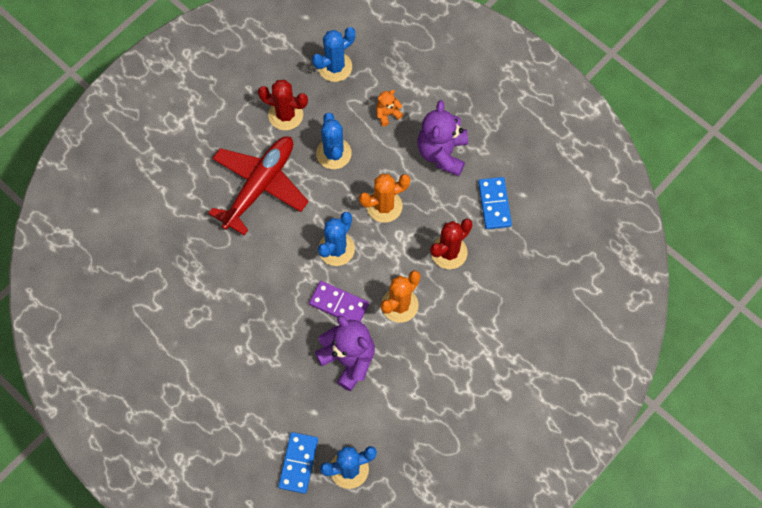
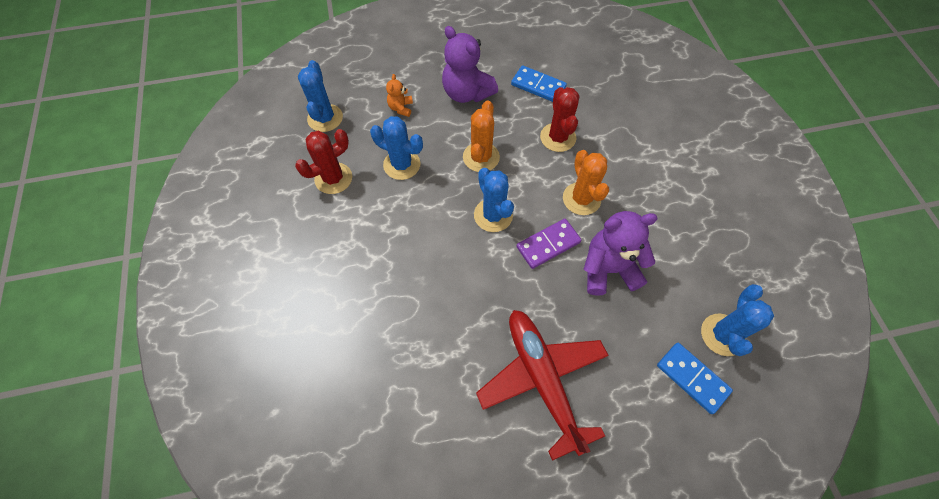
camera: 55 degrees left, 5 degrees down
red plane [208,136,309,235] -> red plane moved to [476,310,609,461]

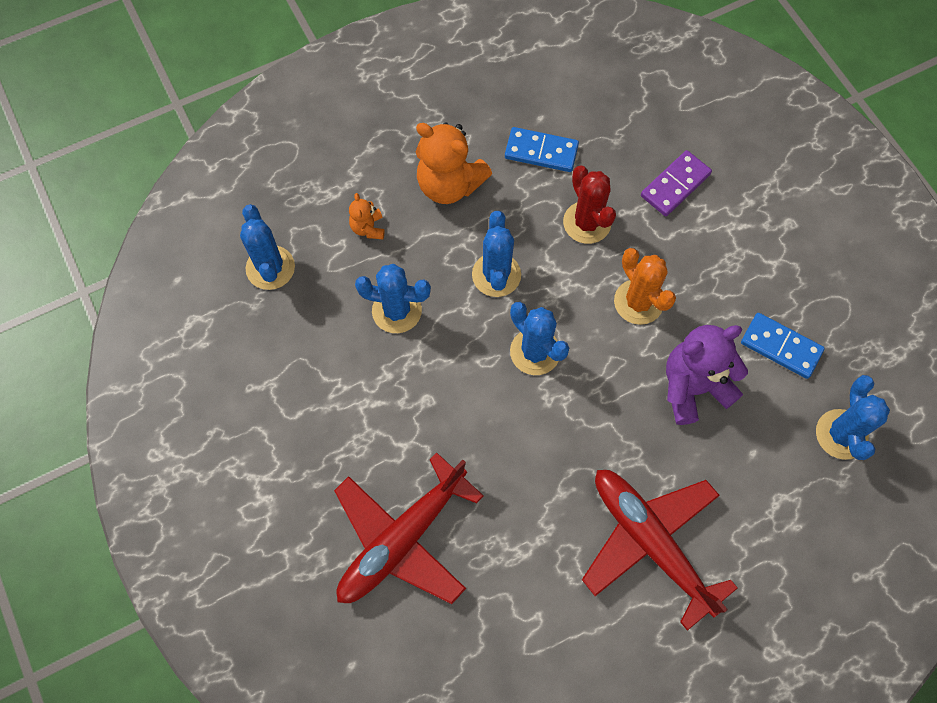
camera: 15 degrees left, 5 degrees up
red cactus [295,129,352,194] -> none
purple teddy bear [442,26,498,103] -> orange teddy bear [416,122,492,204]
orange cactus [463,100,500,172] -> blue cactus [472,211,521,297]
purple domino [516,219,581,269] -> purple domino moved to [641,150,712,216]
blue domino [657,343,733,414] -> blue domino moved to [741,313,825,379]
none -> red plane [334,452,484,604]

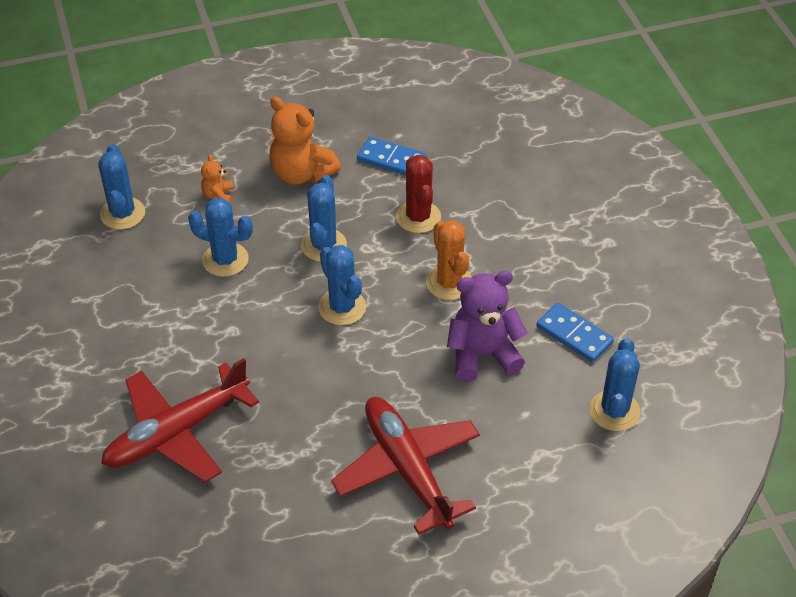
camera: 10 degrees right, 20 degrees down
purple domino [641,150,712,216] -> none

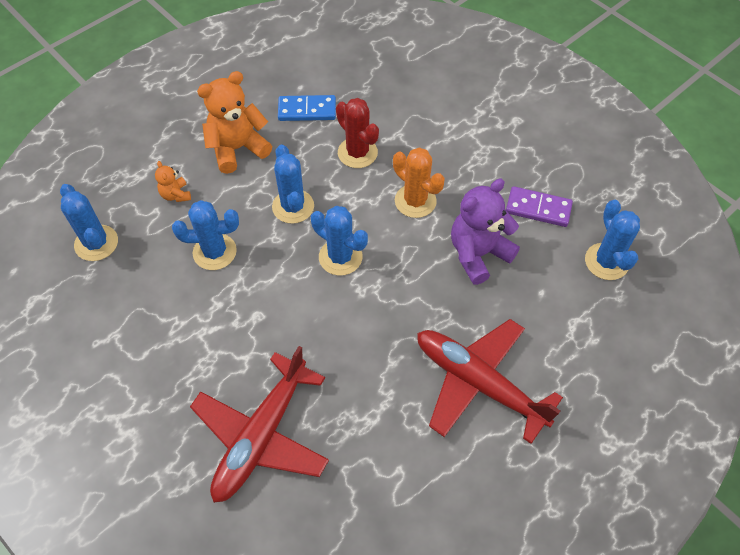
camera: 25 degrees left, 10 degrees up
orange teddy bear [269,96,341,185] -> orange teddy bear turned 135 degrees clockwise [197,71,272,174]
blue domino [537,303,614,362] -> purple domino [506,186,573,227]

